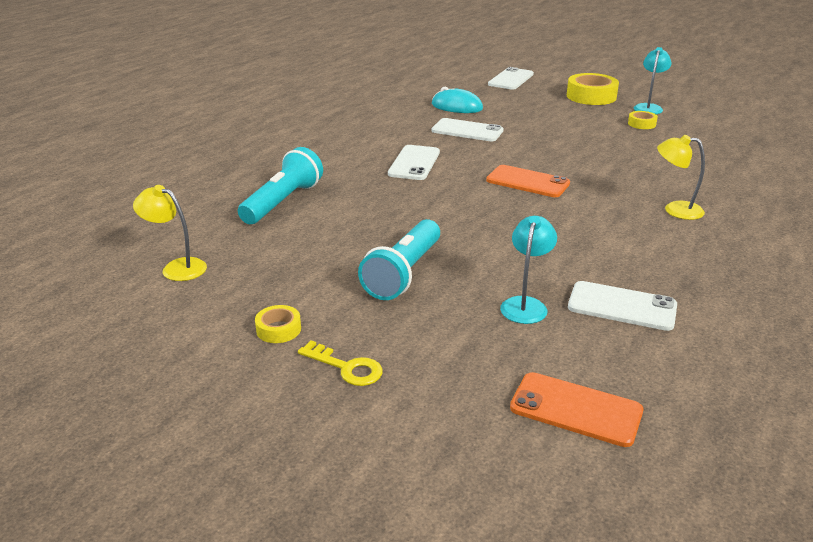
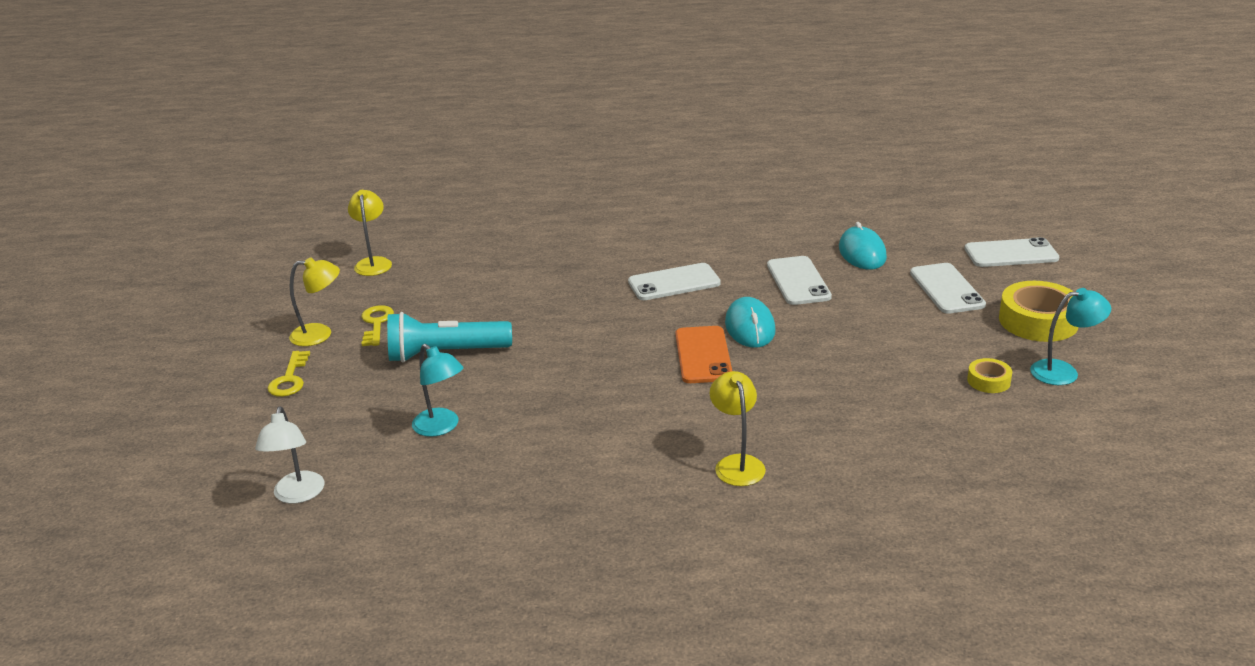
camera: 60 degrees right, 0 degrees up
turquoise flashlight [238,147,323,224] -> none
yellow tape [255,305,301,343] -> yellow lamp [289,257,340,346]
turquoise lamp [500,216,557,324] -> turquoise lamp turned 60 degrees clockwise [412,344,463,437]
orange phone [510,372,643,447] -> white lamp [255,407,324,504]
white phone [568,281,677,331] -> white phone moved to [910,263,986,314]
none -> yellow key [361,305,394,346]
none -> turquoise mouse [725,297,776,348]

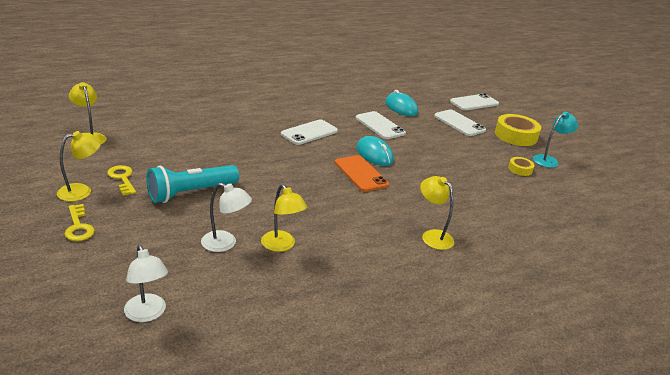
camera: 30 degrees left, 0 degrees up
turquoise lamp [412,344,463,437] -> white lamp [201,183,252,252]
none -> yellow lamp [261,184,307,252]

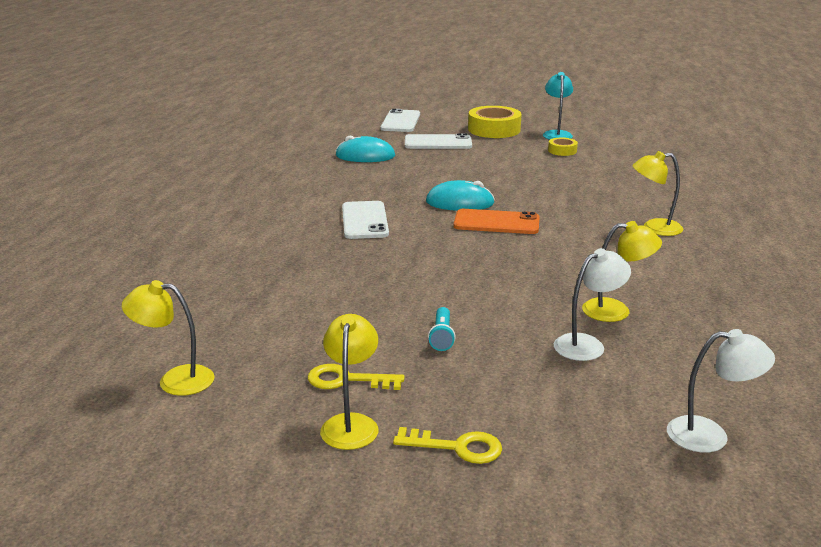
camera: 50 degrees left, 5 degrees down
turquoise flashlight [146,165,239,203] -> turquoise flashlight [428,307,456,351], size x0.46
white phone [356,111,406,139] -> none

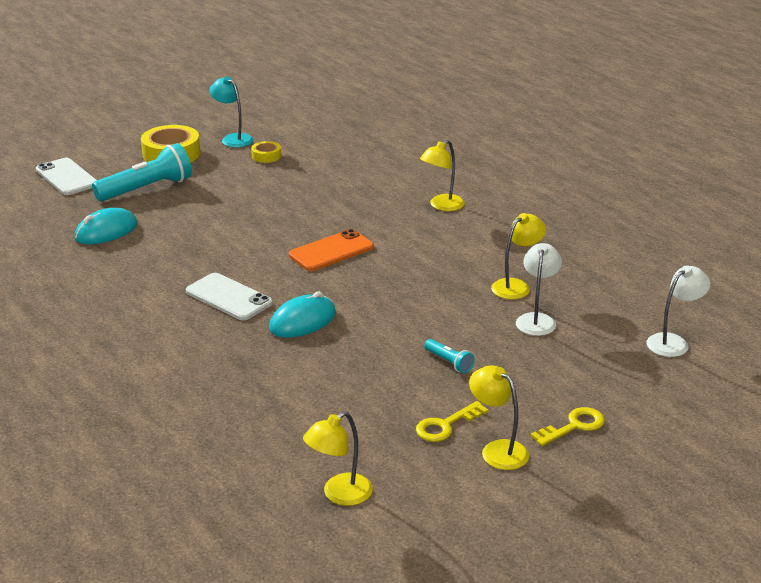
camera: 45 degrees left, 5 degrees up
white phone [405,134,472,149] -> turquoise flashlight [92,143,192,201]
turquoise mouse [426,180,495,211] -> turquoise mouse moved to [269,291,336,337]

